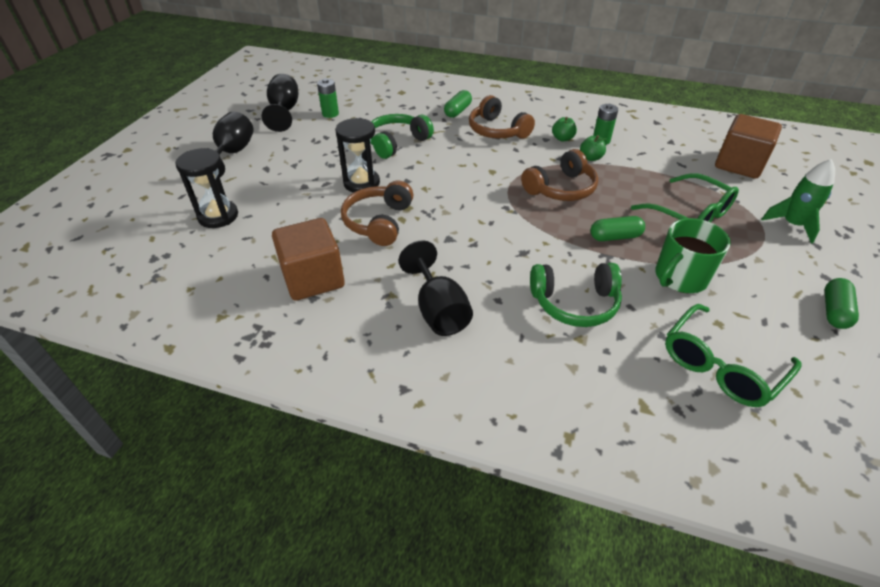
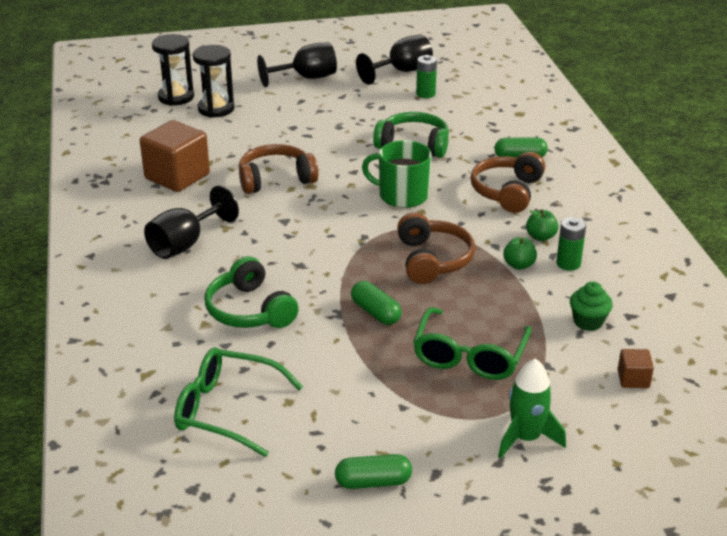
camera: 60 degrees right, 10 degrees down
black hourglass [335,118,380,193] -> black hourglass moved to [152,34,194,106]
brown headphones [521,149,598,201] -> brown headphones turned 120 degrees counterclockwise [397,212,475,284]
green mug [655,218,731,293] -> green mug moved to [362,140,432,208]
brown cube [715,114,782,178] -> brown cube [617,349,654,388], size x0.46
none -> green cupcake [570,282,613,331]

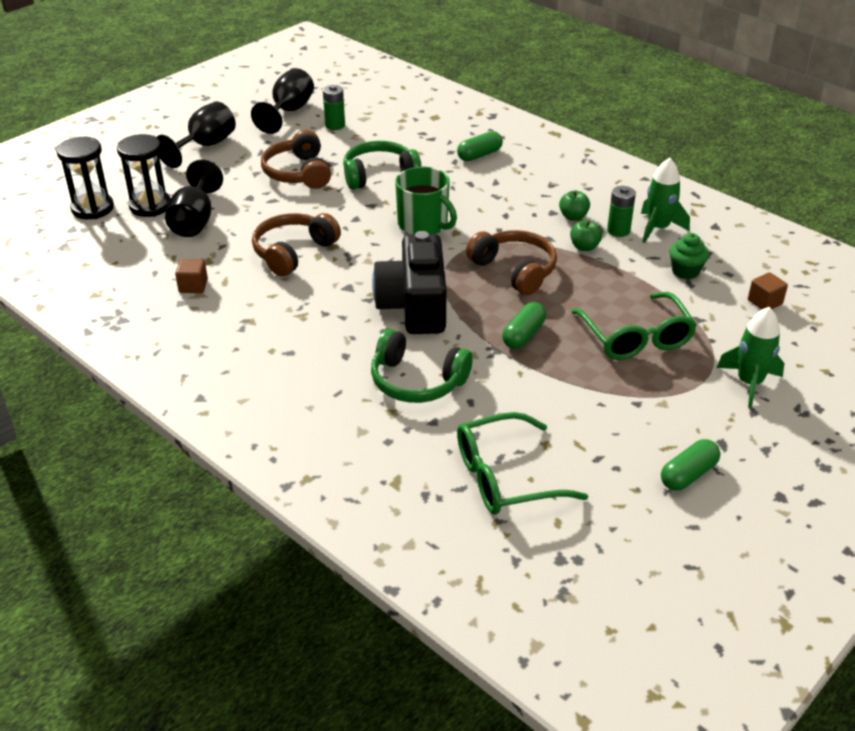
camera: 35 degrees left, 5 degrees up
brown cube [140,120,210,192] -> brown cube [175,259,208,293], size x0.46
black goblet [144,185,239,259] -> black goblet moved to [165,159,223,237]
green capsule [351,281,402,325] -> green capsule turned 75 degrees counterclockwise [502,302,546,349]
green mug [362,140,432,208] -> green mug turned 120 degrees counterclockwise [395,167,457,234]
brown headphones [470,152,545,213] -> brown headphones moved to [261,130,331,189]
none -> black camera [372,231,447,334]
none -> green rocket [641,158,690,243]

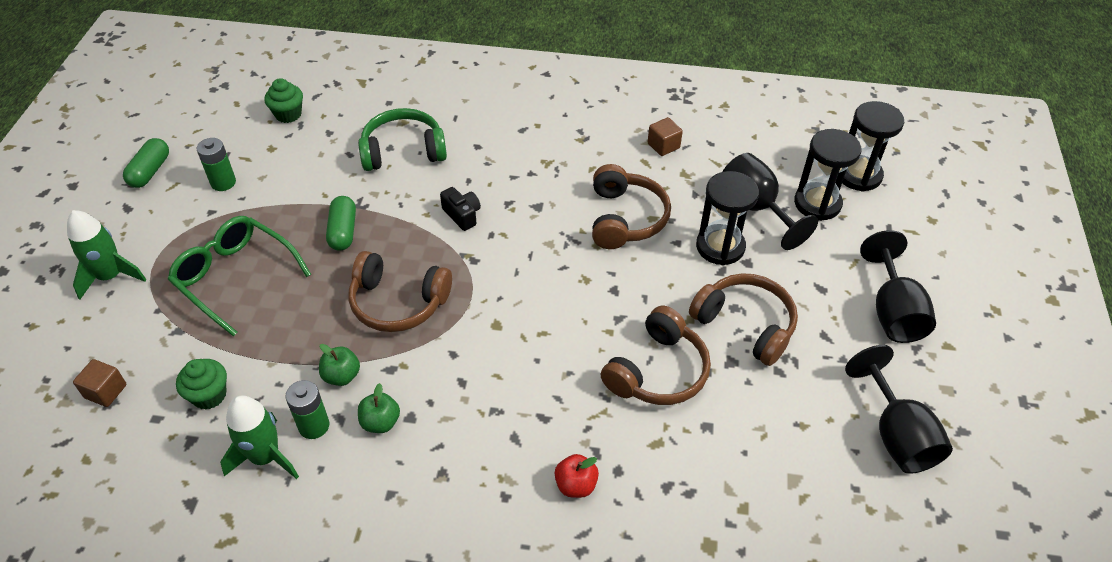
camera: 145 degrees right, 10 degrees up
green battery [323,85,345,130] -> green battery moved to [197,138,236,191]
green headphones [343,141,422,190] -> brown headphones [601,306,711,405]
black camera [372,231,447,334] -> black camera [440,187,481,231], size x0.42
green mug [395,167,457,234] -> none
green capsule [457,131,503,161] -> red apple [554,454,599,498]
green glasses [457,412,588,515] -> green cupcake [264,78,303,123]
none -> black hourglass [696,171,759,266]

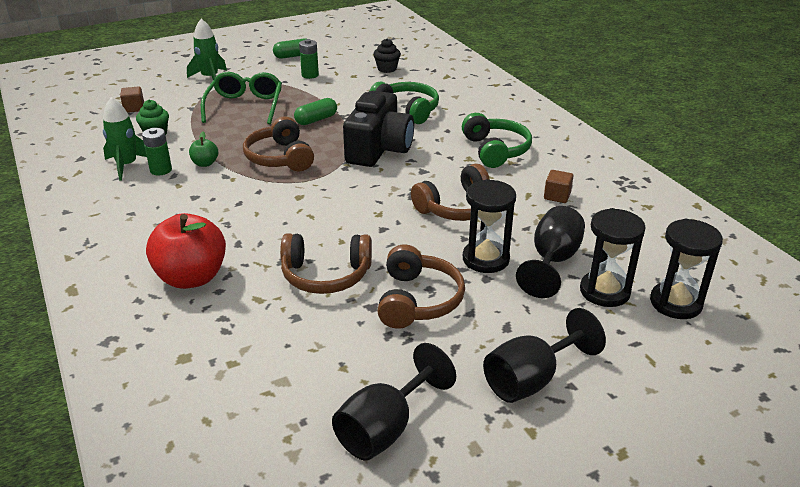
camera: 55 degrees right, 15 degrees down
green cupcake [264,78,303,123] -> black cupcake [373,38,401,73]
green apple [358,383,400,433] -> none
black camera [440,187,481,231] -> black camera [343,91,414,167], size x2.40
red apple [554,454,599,498] -> red apple [146,213,226,289], size x2.13
none -> green headphones [462,113,532,168]

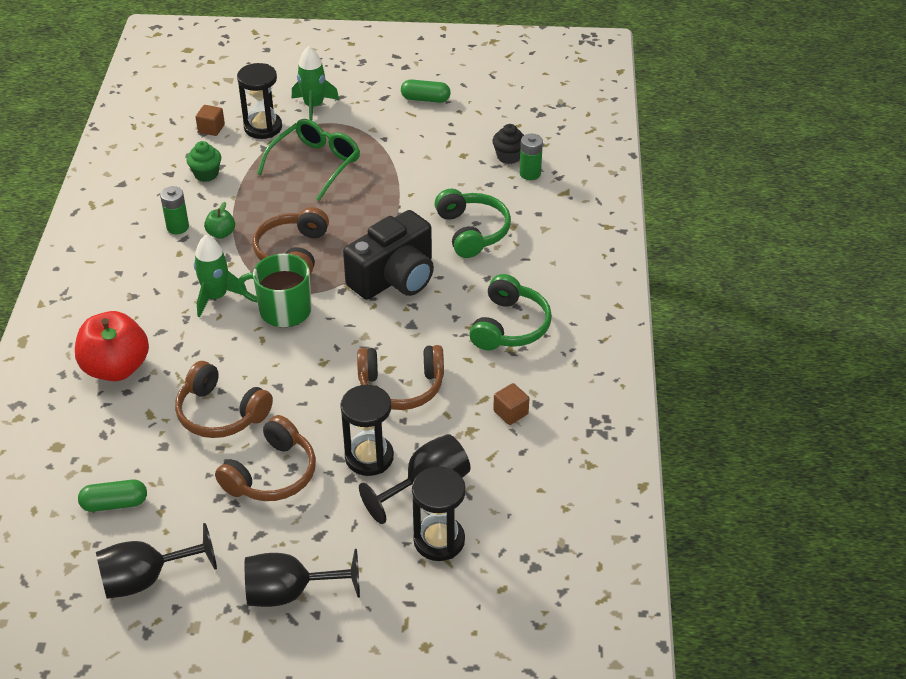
camera: 30 degrees right, 10 degrees up
green rocket [103,97,147,180] -> green rocket moved to [194,235,247,317]
green capsule [294,98,337,125] -> green capsule moved to [78,480,147,512]
green battery [299,39,319,79] -> green battery moved to [520,134,543,180]
black hourglass [650,218,723,319] -> black hourglass moved to [237,63,282,139]
none -> green mug [237,254,312,327]

